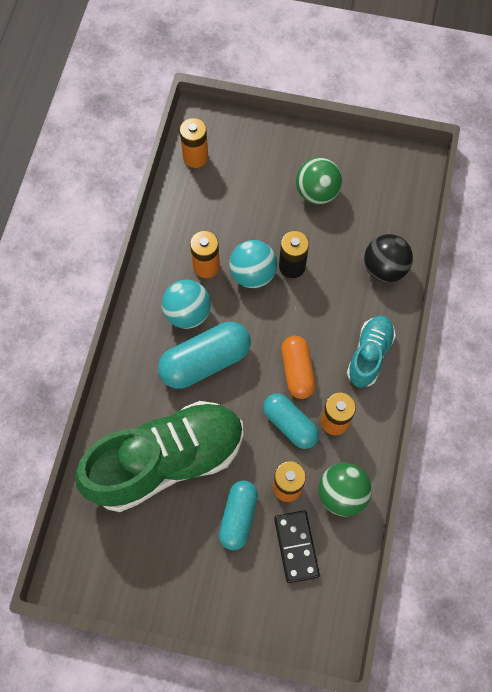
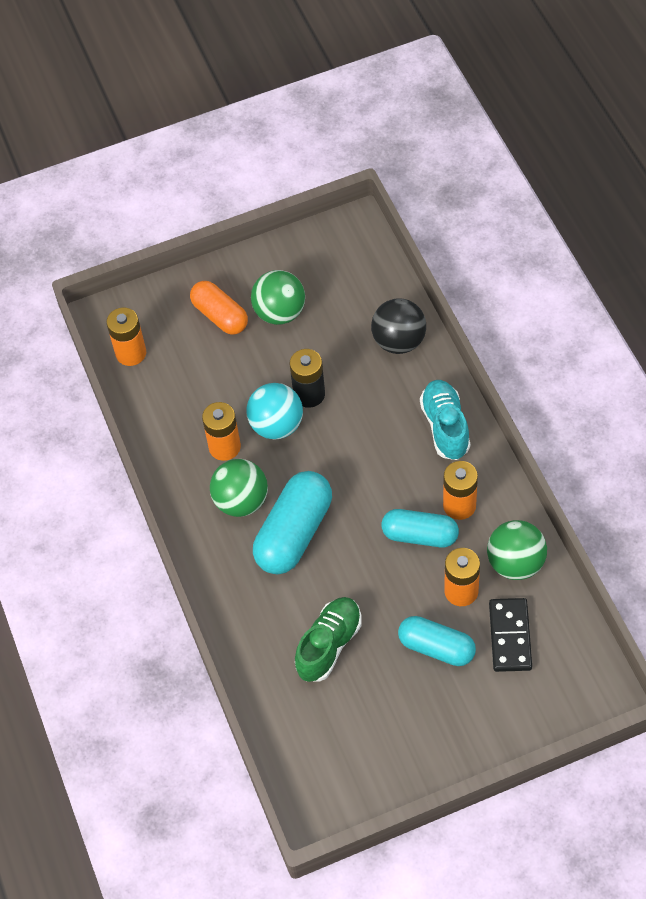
camera: 30 degrees left, 10 degrees down
green shoe [75,401,243,512] -> green shoe [295,597,362,682], size x0.50
turquoise ball [162,280,211,329] -> green ball [210,459,268,517]
turquoise capsule [219,480,258,550] -> turquoise capsule turned 45 degrees counterclockwise [398,616,476,666]
black domino [274,510,320,583] -> black domino turned 45 degrees clockwise [489,598,532,672]
orange capsule [281,336,315,399] -> orange capsule moved to [190,281,248,335]

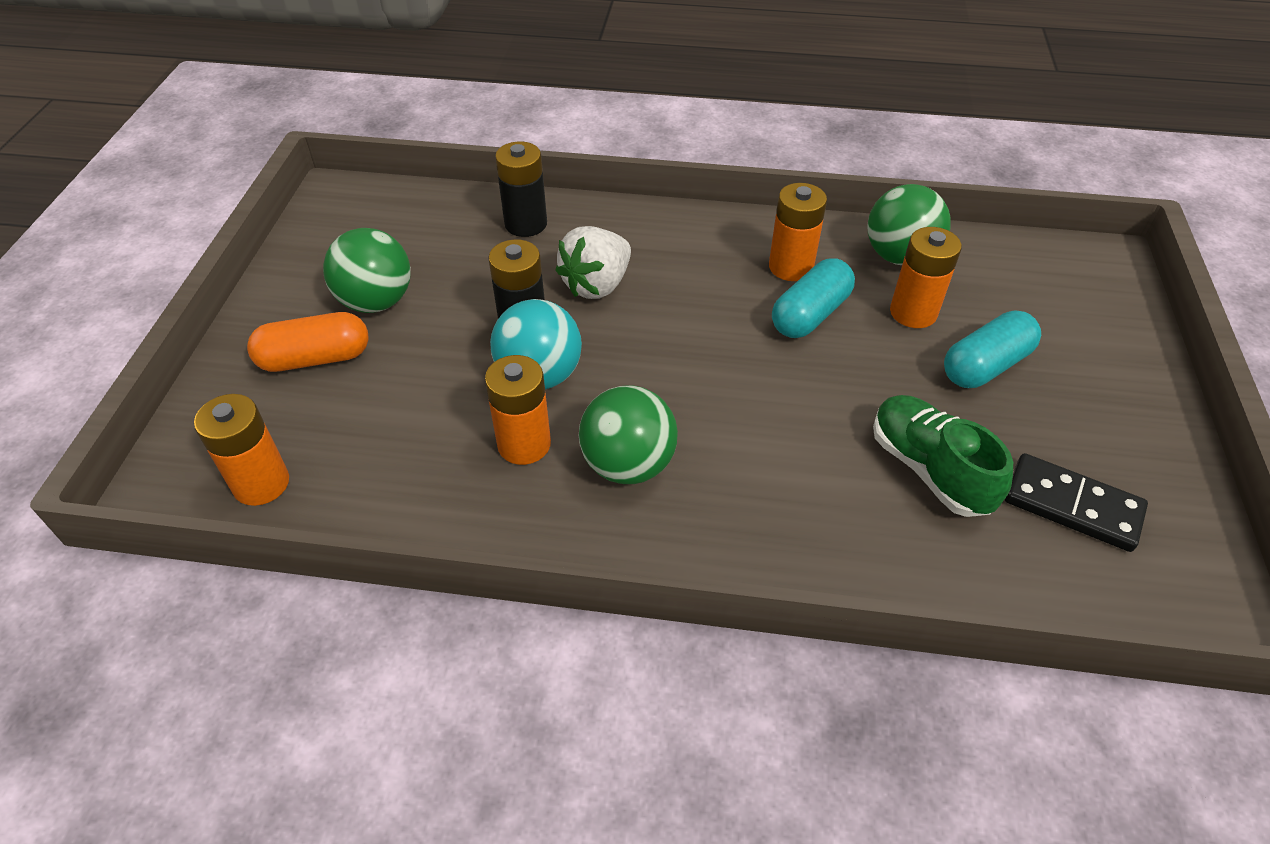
camera: 65 degrees left, 10 degrees down
turquoise capsule [253,471,332,574] -> none
black ball [371,298,426,354] -> black battery [495,142,547,237]
turquoise shoe [420,380,470,460] -> none
black domino [489,598,532,672] -> black domino moved to [1005,453,1148,552]
none -> white strawberry [555,226,631,299]

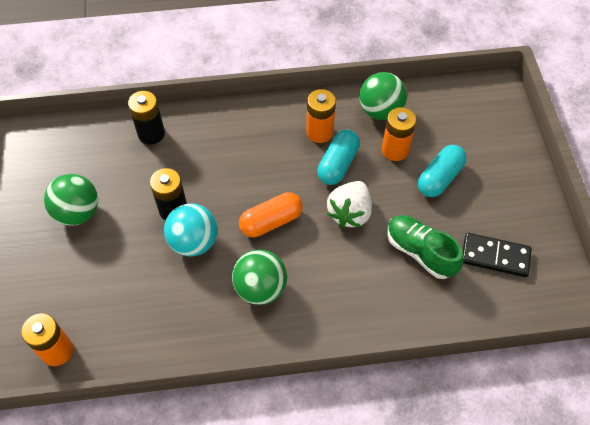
camera: 15 degrees left, 10 degrees up
orange capsule [247,312,369,372] -> orange capsule moved to [239,192,303,237]
orange battery [485,355,551,465] -> none
white strawberry [555,226,631,299] -> white strawberry moved to [327,181,372,228]

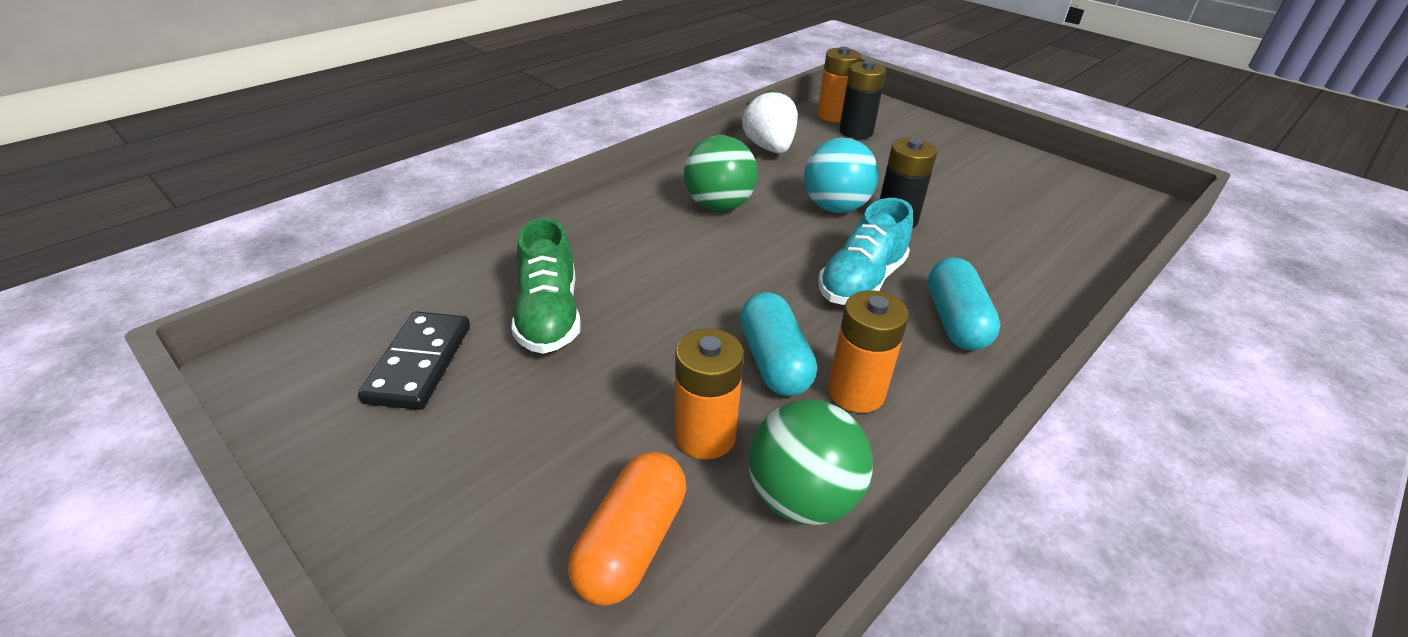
camera: 140 degrees right, 20 degrees down
green ball [44,174,98,226] -> none
black battery [128,91,165,144] -> black battery moved to [839,61,886,139]
orange capsule [239,192,303,237] -> orange capsule moved to [568,452,686,606]
white strawberry [327,181,372,228] -> white strawberry moved to [742,90,798,154]
green shoe [387,215,463,279] -> green shoe turned 75 degrees clockwise [511,218,581,354]
turquoise capsule [418,145,467,197] -> turquoise capsule moved to [928,257,1000,351]
black domino [463,233,532,277] -> black domino turned 60 degrees counterclockwise [358,311,470,410]
none -> turquoise shoe [818,198,913,305]

